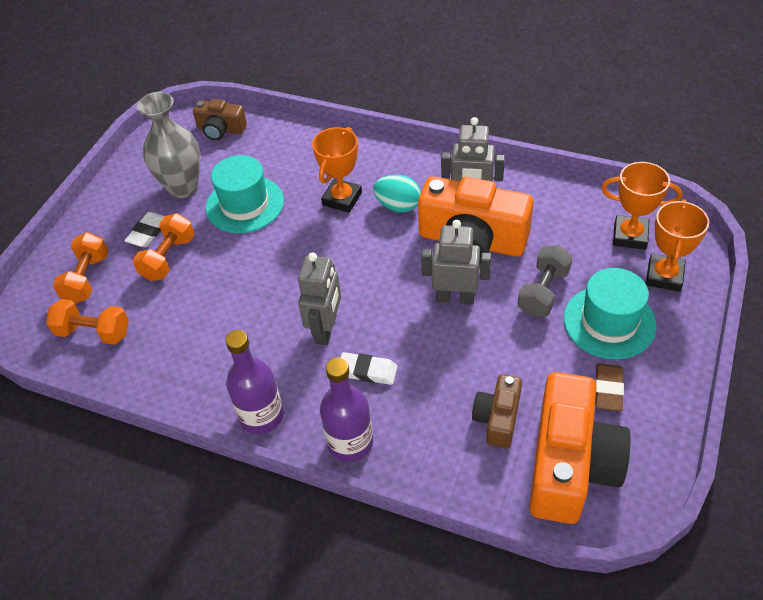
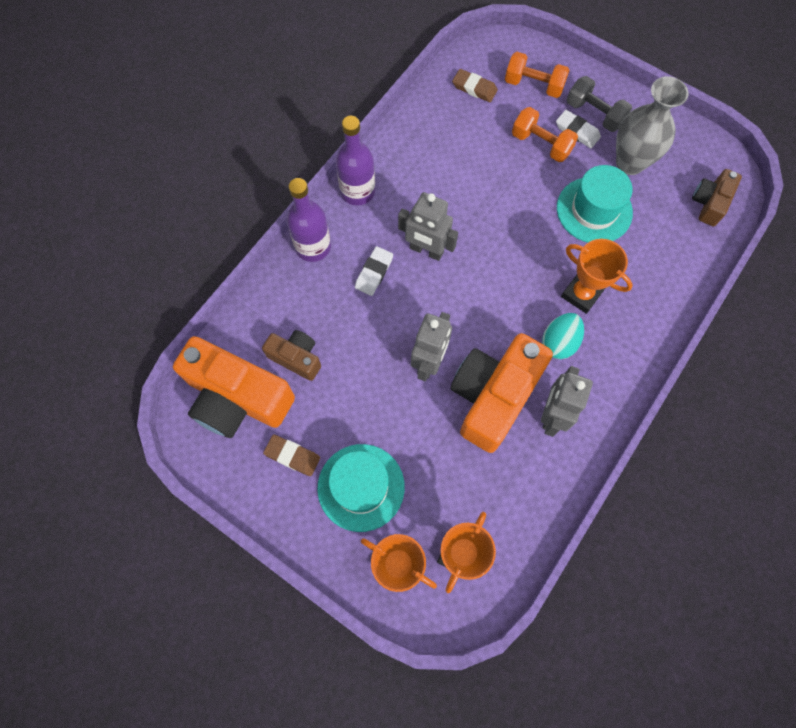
camera: 100 degrees right, 20 degrees up
orange dumbbell [46,299,129,345] -> brown eraser [452,69,498,102]
grey dumbbell [517,245,573,317] -> grey dumbbell moved to [567,76,632,132]

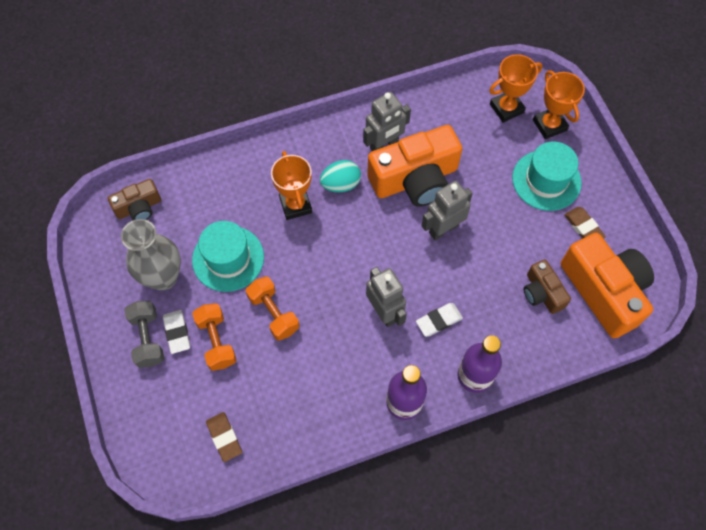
camera: 145 degrees left, 5 degrees down
orange dumbbell [505,52,570,98] -> orange dumbbell moved to [246,276,299,341]

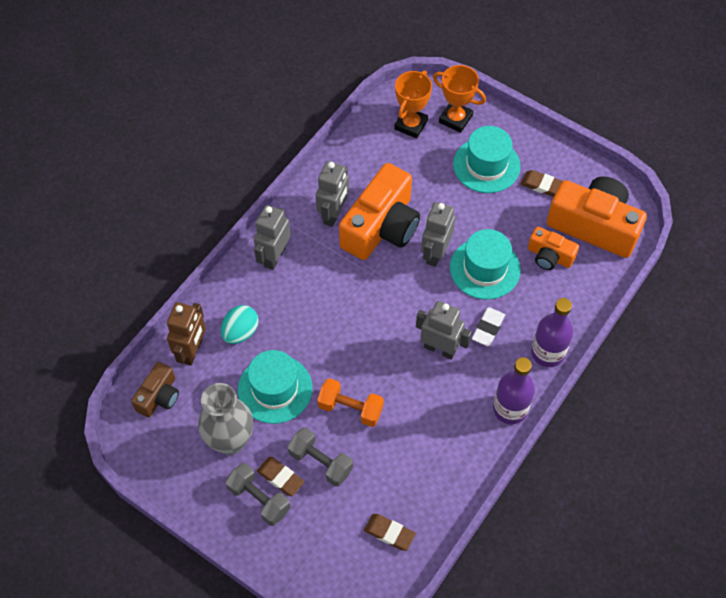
camera: 35 degrees left, 5 degrees down
white eraser [163,310,190,354] -> brown eraser [257,457,304,496]
orange dumbbell [192,303,236,371] -> grey dumbbell [288,427,353,487]
orange trophy [271,151,312,220] -> none
turquoise egg [320,160,361,192] -> turquoise egg moved to [221,305,259,344]
brown camera [524,259,571,314] -> orange camera [528,227,579,270]
none -> brown robot [167,302,206,365]
none -> grey robot [254,205,291,270]
none -> turquoise hat [450,229,521,299]

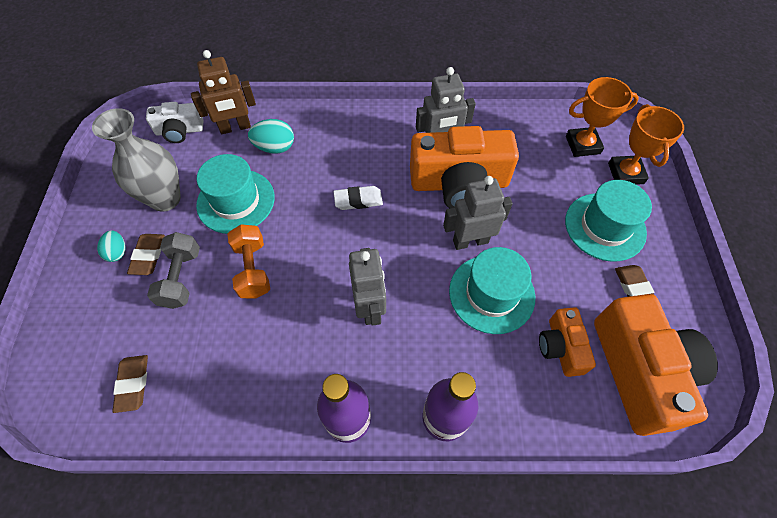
camera: 55 degrees right, 0 degrees up
brown camera [131,362,179,418] -> white camera [146,102,204,143]
grey dumbbell [226,463,290,526] -> turquoise egg [97,230,126,262]
grey robot [254,205,291,270] -> none
white eraser [472,307,505,346] -> white eraser moved to [333,186,383,210]

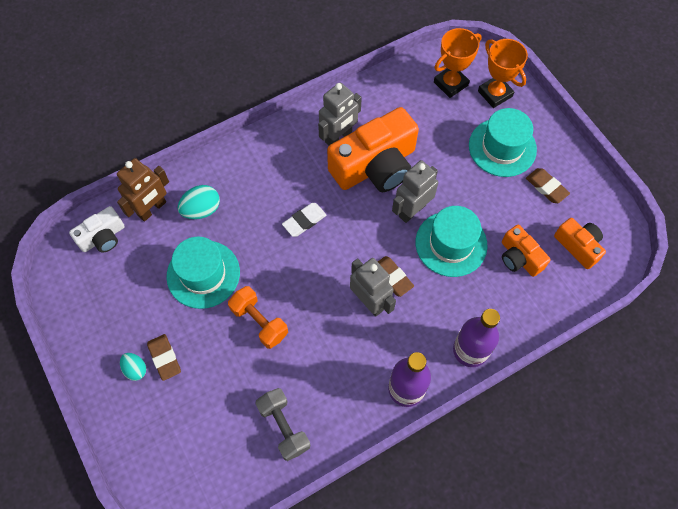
camera: 30 degrees left, 5 degrees up
grey vase [92,108,181,212] -> none
brown eraser [112,355,148,413] -> brown eraser moved to [378,256,414,297]
grey dumbbell [147,232,200,309] -> grey dumbbell moved to [255,388,310,461]
orange camera [594,294,718,436] -> orange camera [554,218,606,269], size x0.52

